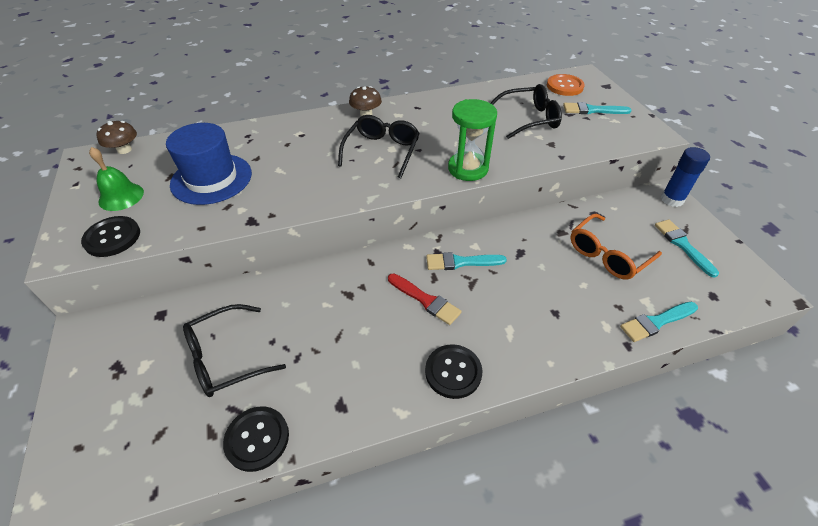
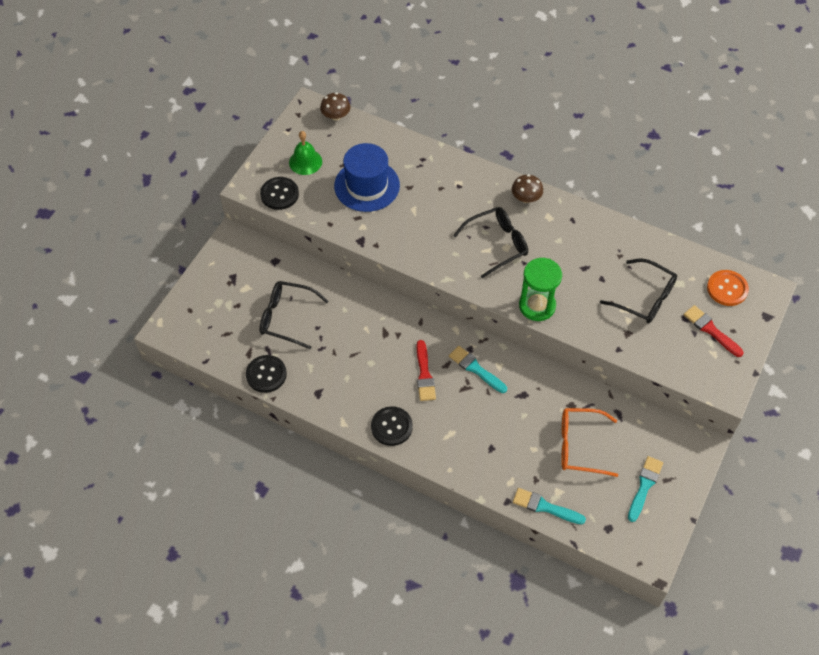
camera: 45 degrees right, 10 degrees up
turquoise brush [563,102,632,114] -> red brush [684,305,744,357]
blue glue stick [661,147,710,207] -> none

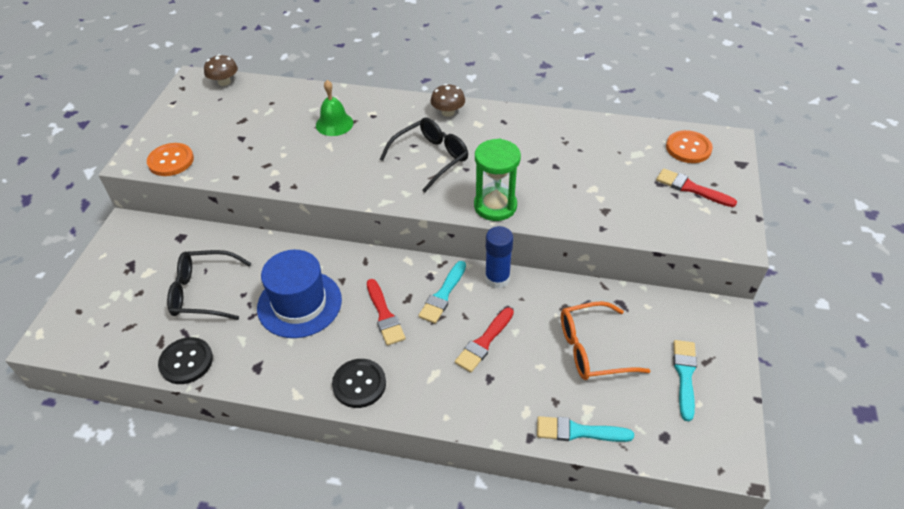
camera: 15 degrees left, 10 degrees down
black button [260,177,299,210] -> orange button [147,143,194,176]
green bell [289,131,322,175] -> green bell moved to [316,80,353,136]
blue hat [334,143,400,212] -> blue hat moved to [257,250,342,338]
turquoise brush [449,346,507,393] -> turquoise brush turned 90 degrees counterclockwise [418,261,466,324]
black glasses [600,258,677,324] -> none
none -> red brush [455,307,514,372]
none -> blue glue stick [485,226,513,289]

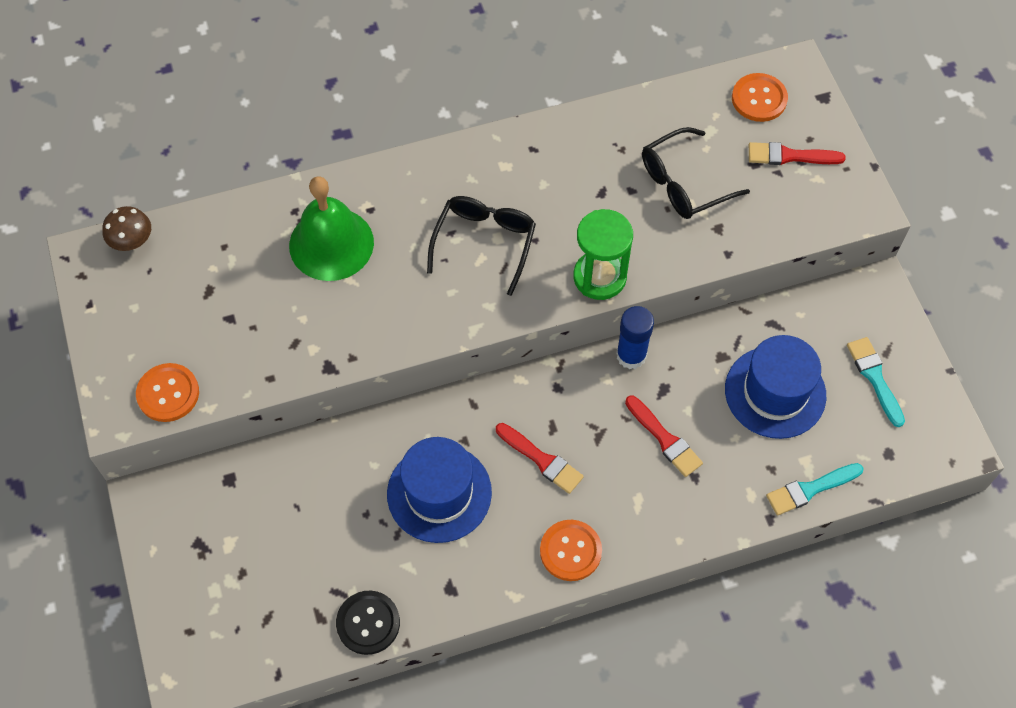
camera: 30 degrees left, 15 degrees up
black glasses [167,250,251,320] -> black glasses moved to [642,127,750,219]
green bell [316,80,353,136] -> green bell [289,176,374,281], size x1.64
black button [332,359,386,408] -> orange button [540,520,602,581]
turquoise brush [418,261,466,324] -> none
brown mushroom [430,84,465,117] -> none
red brush [455,307,514,372] -> red brush turned 45 degrees counterclockwise [625,396,703,477]
orange glasses [561,301,650,380] -> blue hat [725,335,826,439]

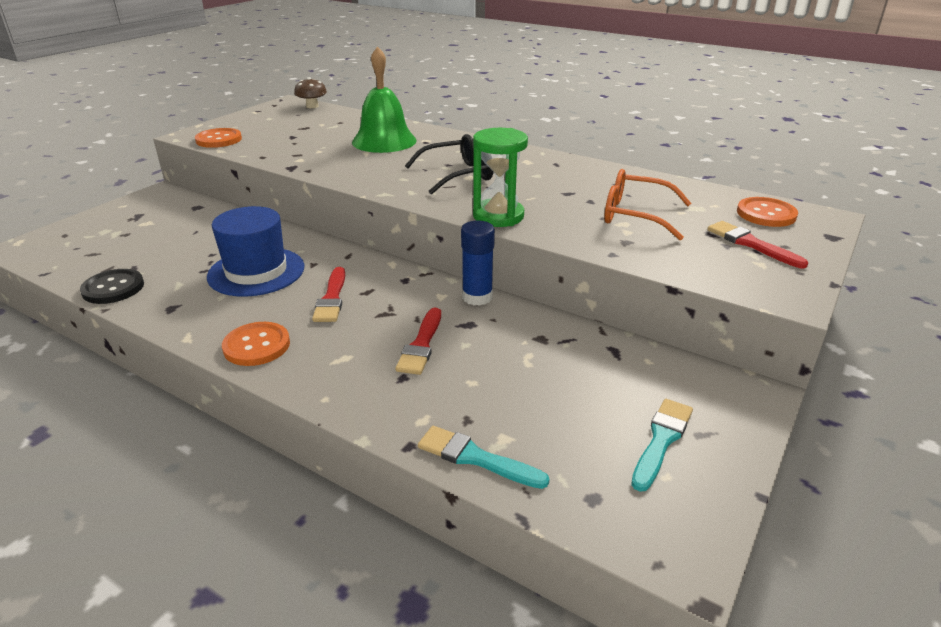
camera: 50 degrees right, 30 degrees down
black glasses [642,127,750,219] -> orange glasses [604,169,691,240]
blue hat [725,335,826,439] -> none

